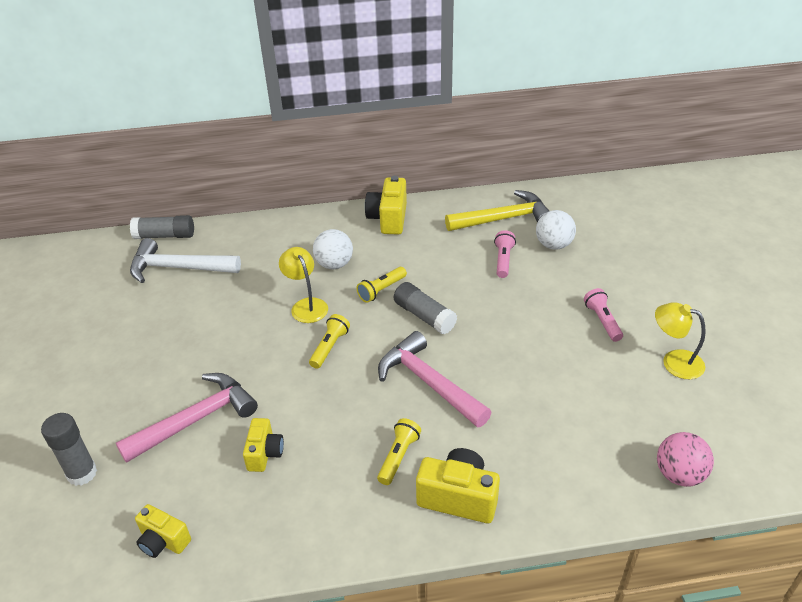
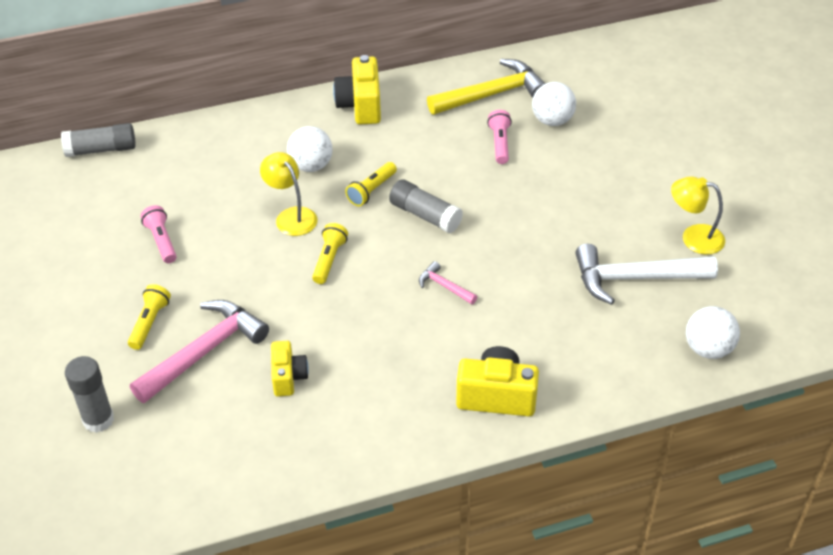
camera: 10 degrees left, 5 degrees up
white hammer [130,238,241,283] -> white hammer moved to [575,244,718,305]
yellow camera [135,504,191,558] -> none
yellow flashlight [377,418,421,485] -> yellow flashlight moved to [128,284,171,350]
pink hammer [378,331,492,428] -> pink hammer [419,261,477,304], size x0.46
pink flashlight [584,288,623,342] -> pink flashlight moved to [141,205,177,263]
pink ball [657,432,714,487] -> white ball [686,306,740,359]

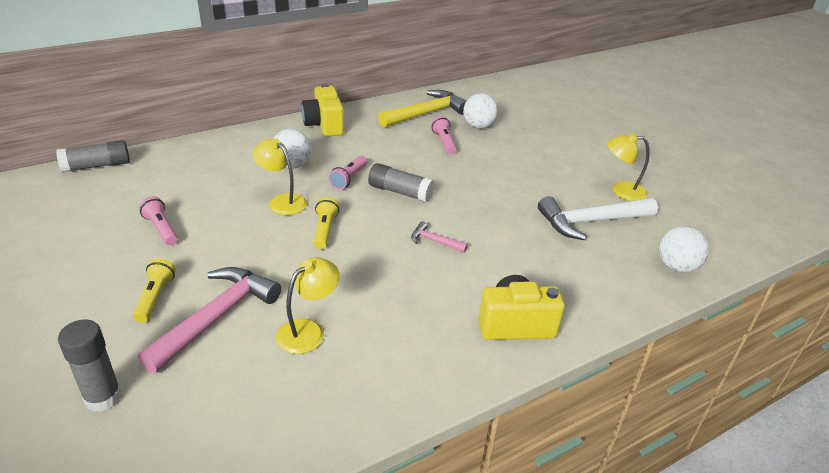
camera: 15 degrees left, 10 degrees down
yellow camera [271,341,309,397] -> yellow lamp [276,257,339,354]
yellow flashlight [345,162,397,206] -> pink flashlight [329,155,367,190]

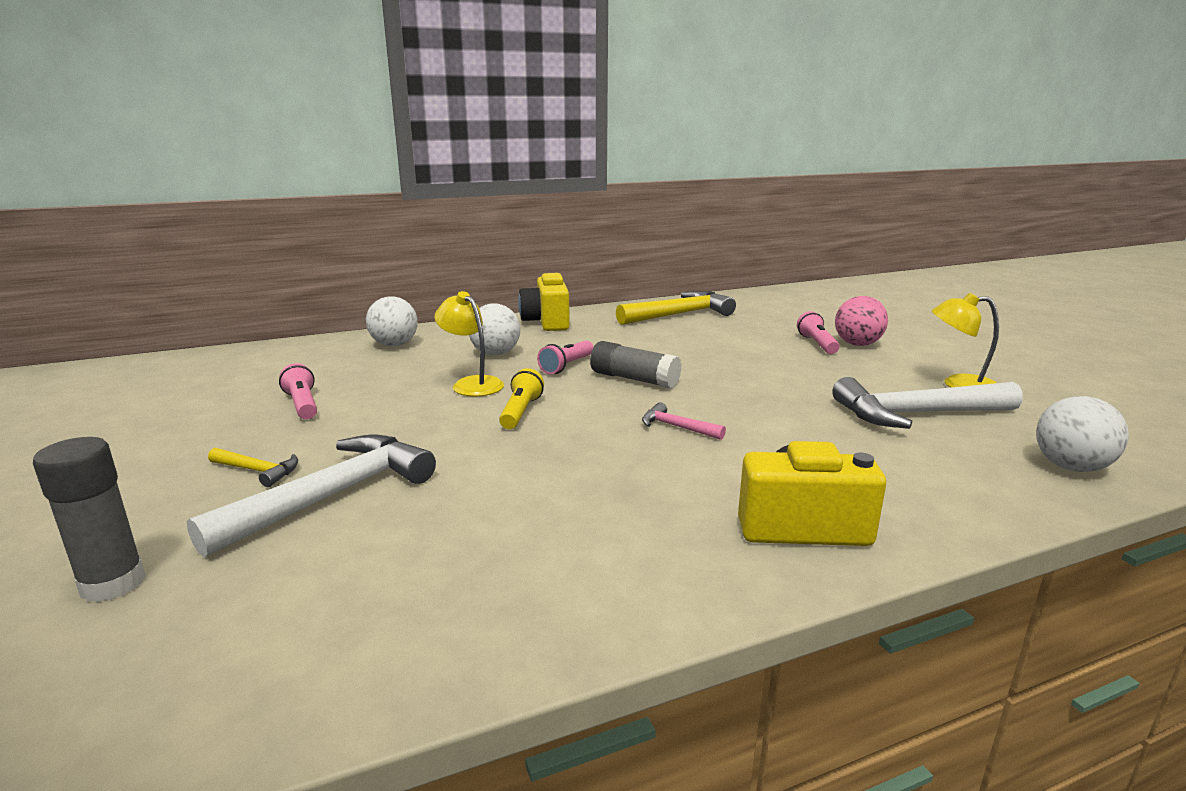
camera: 10 degrees right, 15 degrees down
grey glue stick [56,140,130,173] -> none
yellow flashlight [133,258,176,323] -> yellow hammer [208,448,298,487]
pink hammer [138,267,281,374] -> white hammer [187,434,436,557]
yellow lamp [276,257,339,354] -> none
pink flashlight [431,116,457,154] -> pink flashlight moved to [797,311,839,354]
white ball [463,93,498,129] -> white ball moved to [366,296,418,346]
none -> pink ball [835,296,888,346]

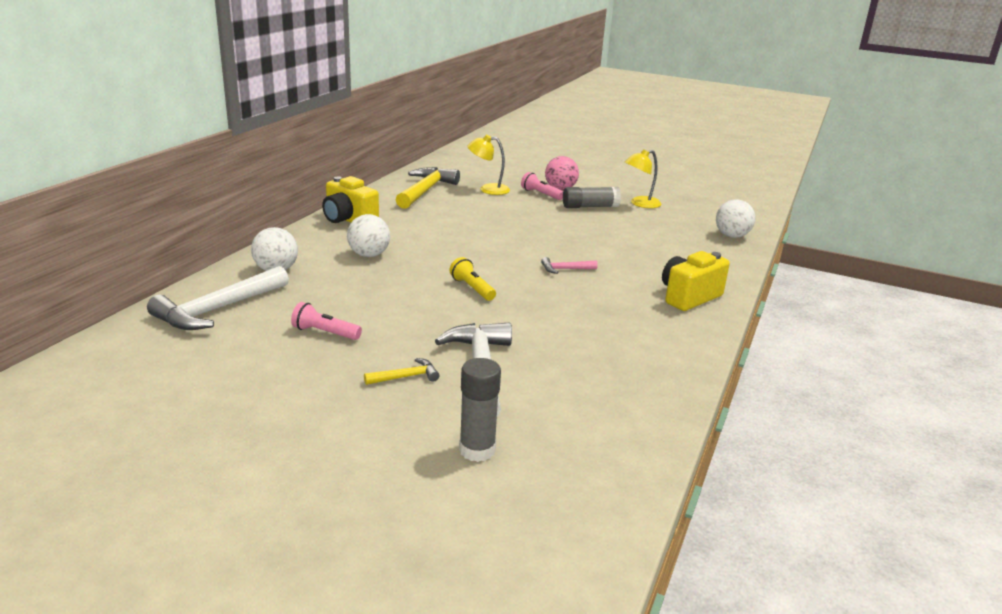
camera: 45 degrees left, 5 degrees up
yellow lamp [435,291,504,396] -> yellow lamp moved to [467,135,510,195]
pink flashlight [537,340,593,374] -> none
grey glue stick [590,341,682,388] -> grey glue stick moved to [563,187,621,208]
white hammer [832,377,1023,429] -> white hammer moved to [147,266,289,330]

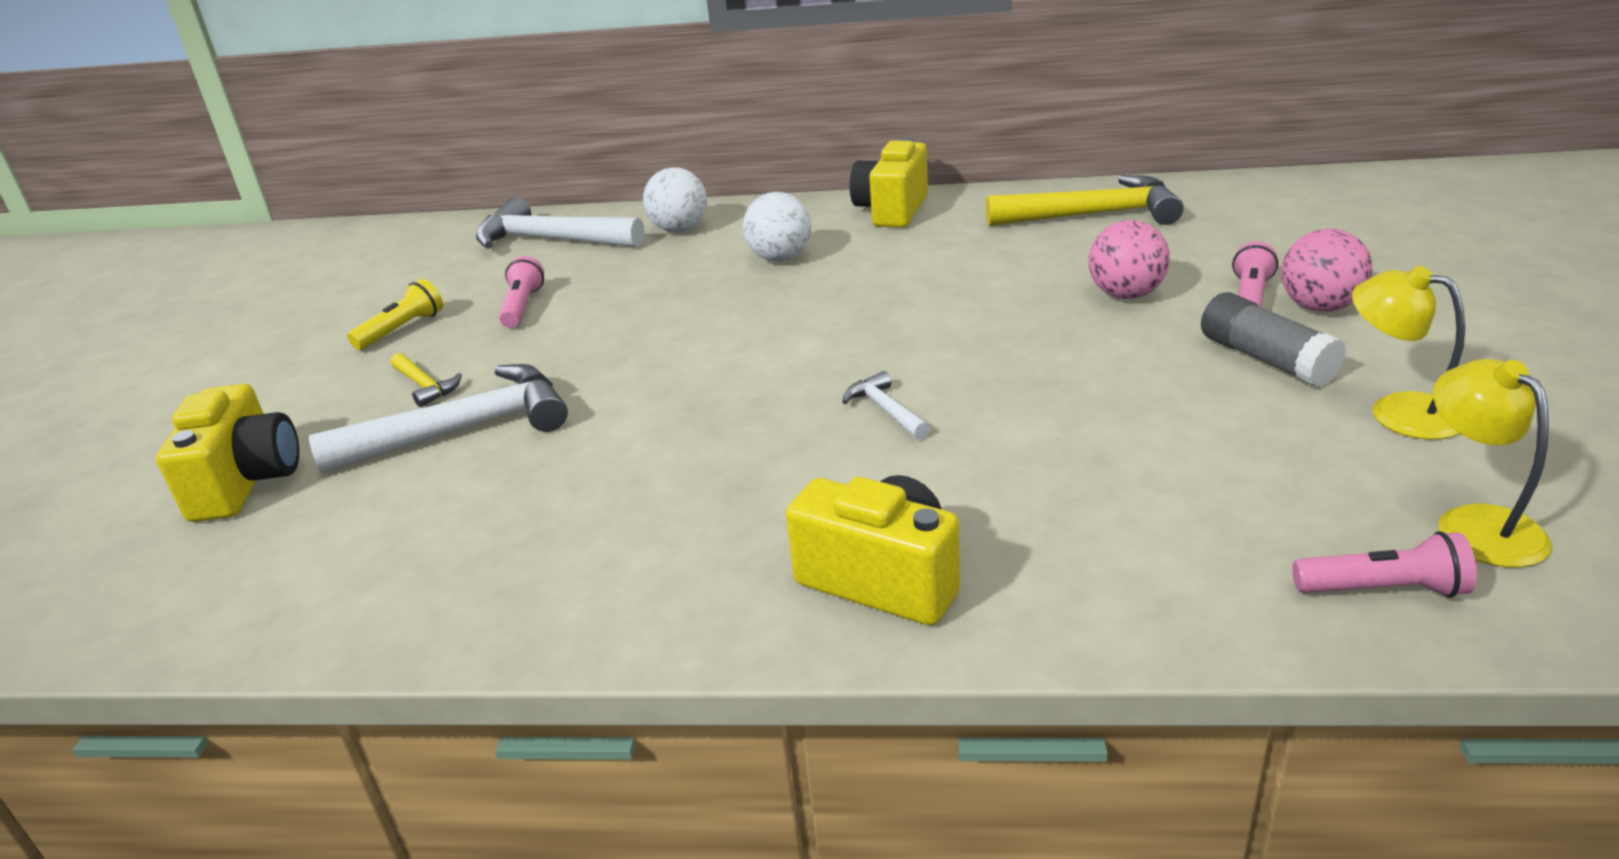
camera: 75 degrees right, 5 degrees up
yellow flashlight [449,257,496,301] -> yellow flashlight moved to [347,279,443,350]
grey glue stick [459,358,501,462] -> yellow camera [156,384,299,522]
yellow lamp [467,135,510,195] -> yellow lamp moved to [1433,359,1552,568]
pink hammer [541,257,598,274] -> white hammer [842,371,931,440]
white ball [716,200,755,238] -> pink flashlight [1292,531,1477,598]
none -> pink ball [1089,220,1170,299]

